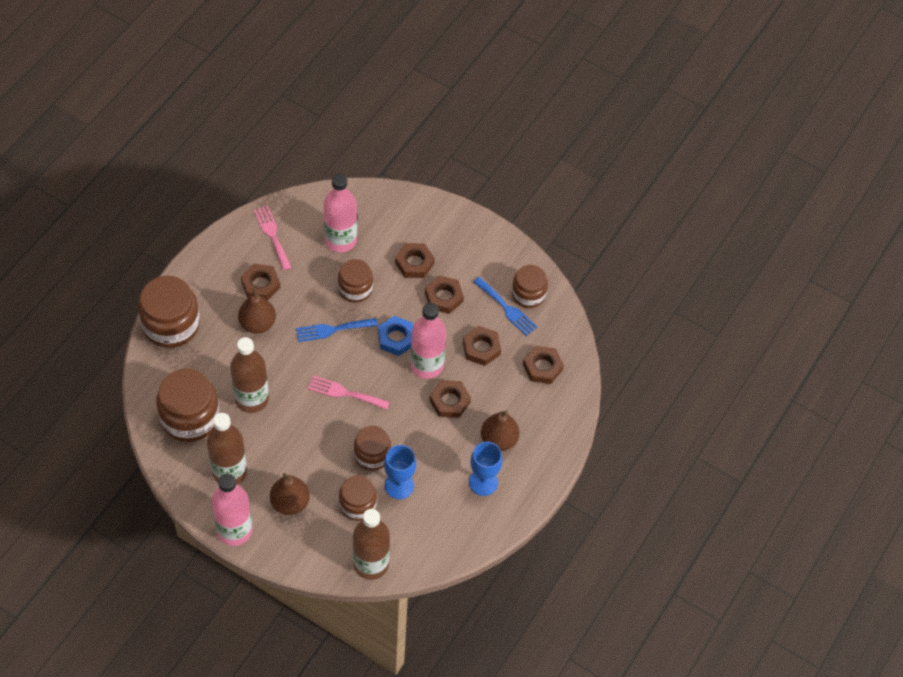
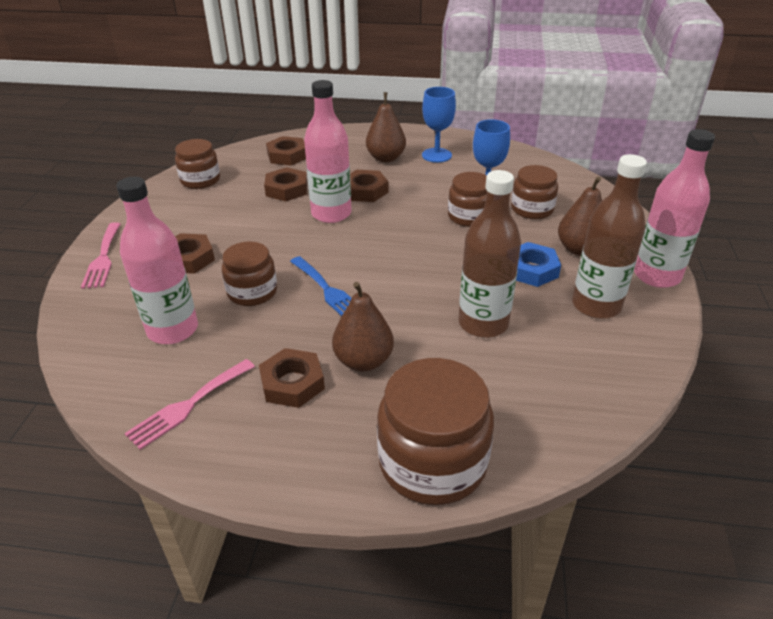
camera: 110 degrees left, 20 degrees down
brown jar [157,369,219,442] -> none
pink fork [307,376,390,410] -> pink fork moved to [81,222,120,289]
brown bottle [353,509,390,580] -> none
blue nut [378,316,413,356] -> blue nut moved to [516,242,561,287]
brown nut [425,275,464,314] -> none
blue fork [474,277,537,336] -> none

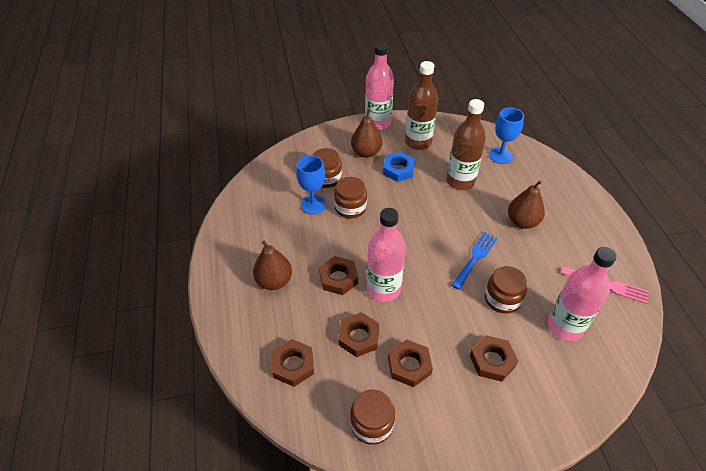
camera: 110 degrees left, 10 degrees up
pink fork [81,222,120,289] -> none
brown nut [259,348,325,408] -> brown nut moved to [388,339,433,387]
brown jar [377,358,494,505] -> none
blue goblet [422,87,456,163] -> blue goblet moved to [489,108,524,164]

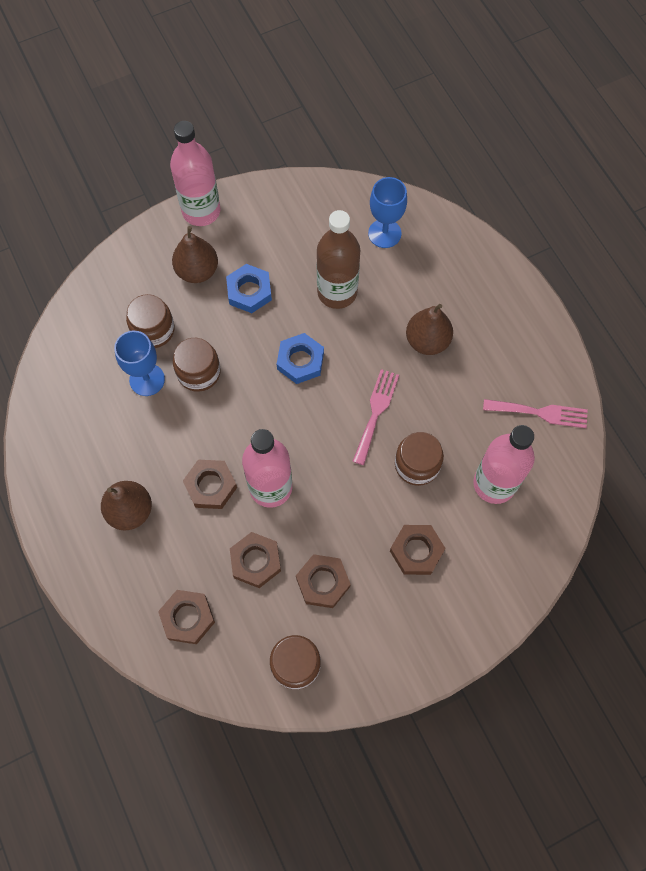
camera: 15 degrees left, 20 degrees up
brown bottle [405,61,438,150] -> none
blue fork [451,232,498,290] -> pink fork [352,369,399,465]
none -> blue nut [277,333,324,384]

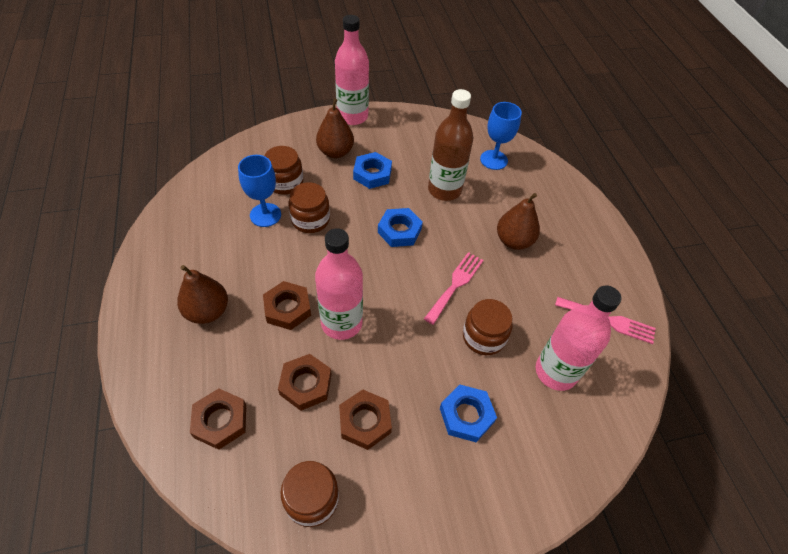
camera: 10 degrees right, 15 degrees down
brown nut [390,525,446,575] -> blue nut [440,385,497,442]

